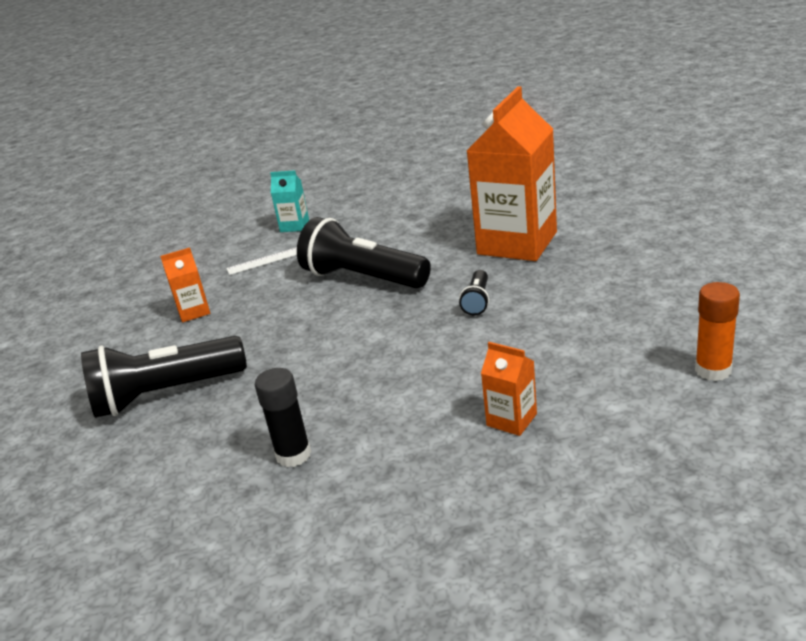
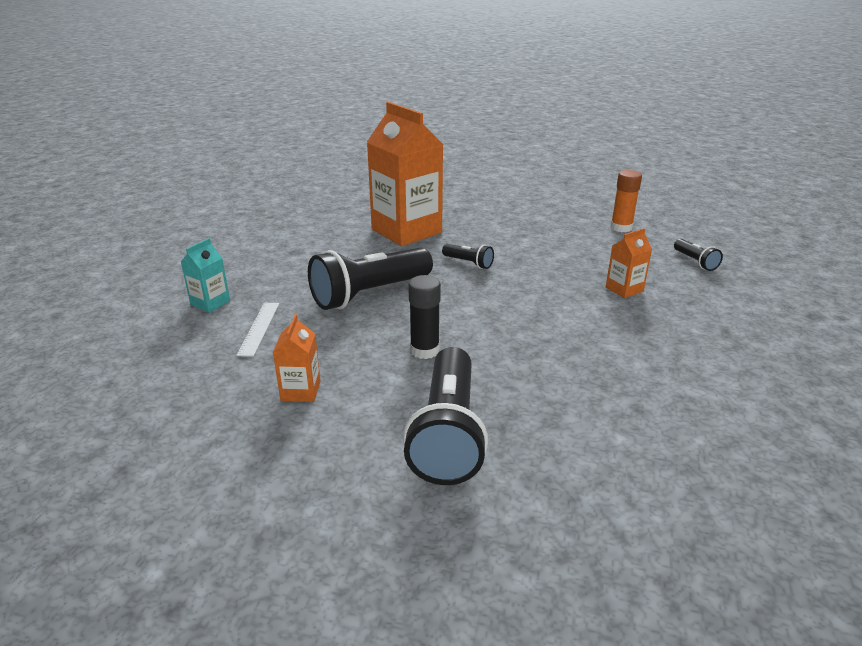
camera: 70 degrees left, 0 degrees up
black glue stick [255,368,312,467] -> black glue stick moved to [408,275,441,359]
none -> black flashlight [674,239,723,271]

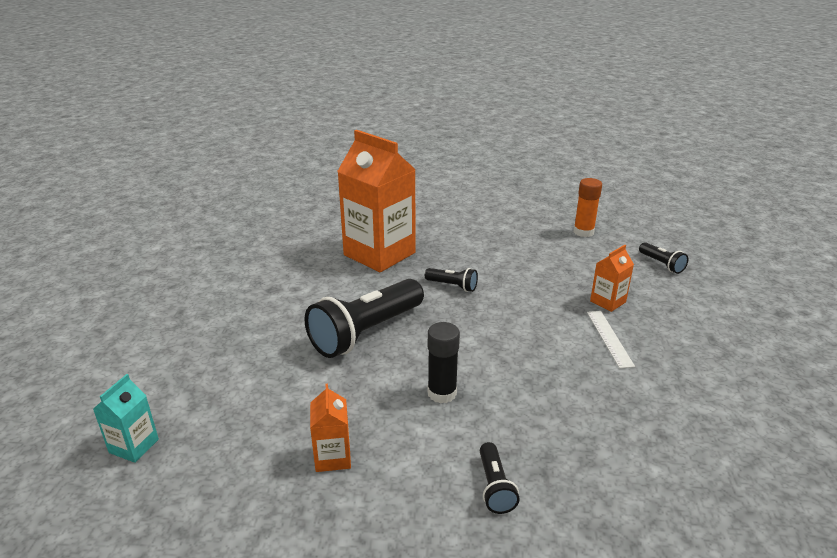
camera: 10 degrees left, 0 degrees up
turquoise carton [181,238,230,313] -> turquoise carton moved to [93,374,159,463]
white ruler [236,303,279,357] -> white ruler moved to [587,311,635,368]
black flashlight [403,347,488,485] -> black flashlight [480,442,520,514], size x0.46

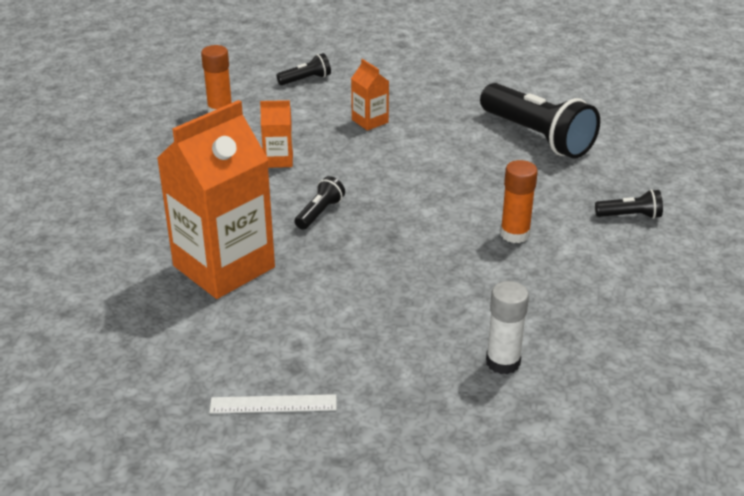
camera: 85 degrees left, 5 degrees up
turquoise carton [93,374,159,463] -> none
black flashlight [304,279,424,358] -> black flashlight moved to [480,83,600,159]
orange carton [310,384,351,472] -> orange carton moved to [260,100,293,168]
black glue stick [428,322,460,404] -> orange glue stick [500,160,538,243]
white ruler [587,311,635,368] -> white ruler moved to [210,394,337,413]
none -> white glue stick [486,281,529,374]

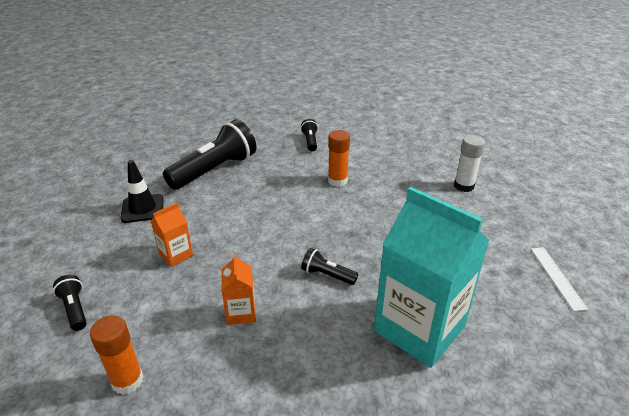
camera: 95 degrees left, 0 degrees up
orange carton [157,100,275,299] -> turquoise carton [374,187,489,368]
none -> black traffic cone [121,160,164,223]

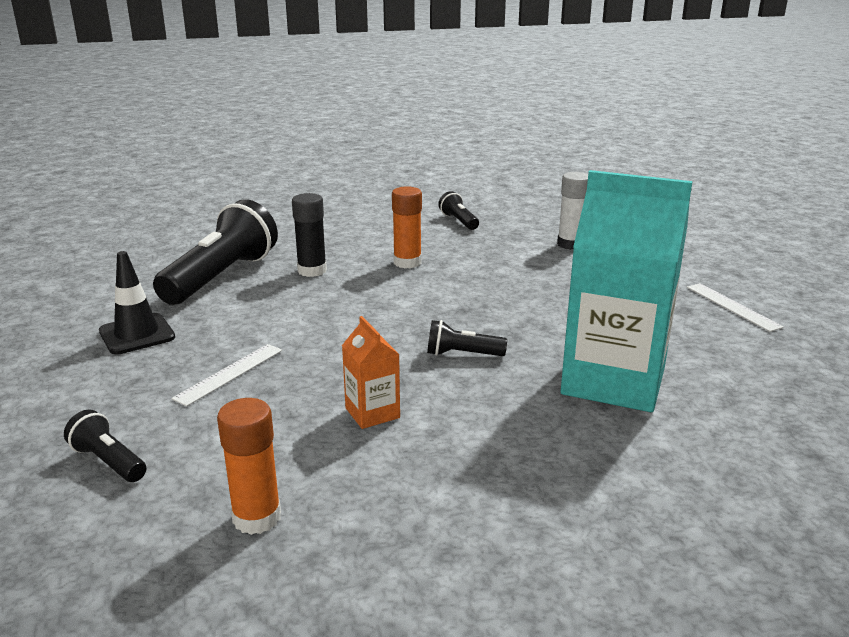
camera: 20 degrees left, 10 degrees down
orange carton [151,203,193,267] -> white ruler [171,344,282,406]
black flashlight [301,119,318,152] -> black flashlight moved to [439,191,479,230]
none -> black glue stick [292,193,327,277]

